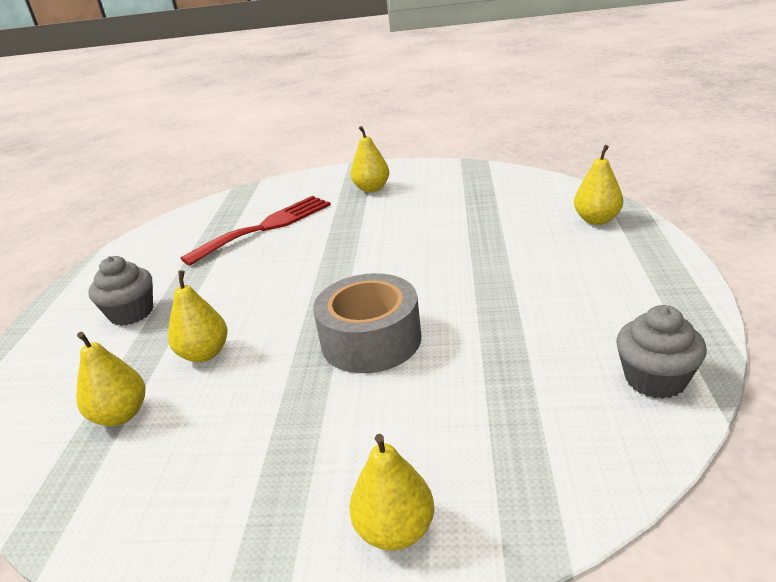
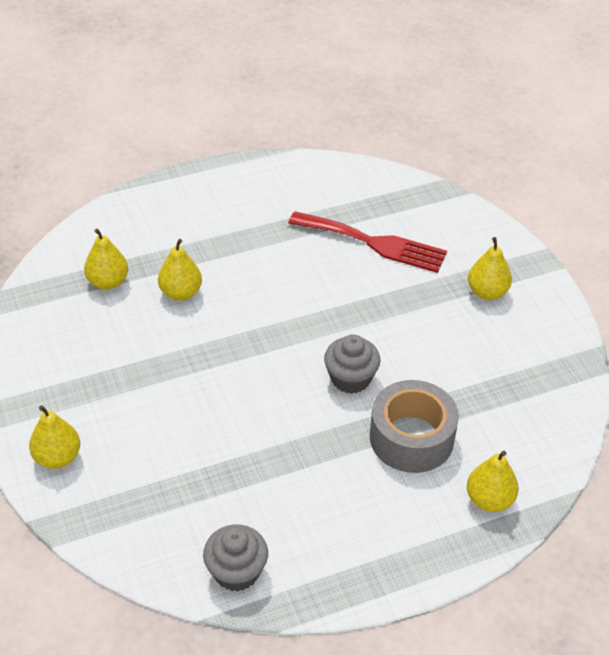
camera: 60 degrees right, 15 degrees up
grey cupcake [88,256,153,326] -> grey cupcake moved to [324,334,381,394]
grey tape [313,273,421,373] -> grey tape moved to [370,380,459,473]

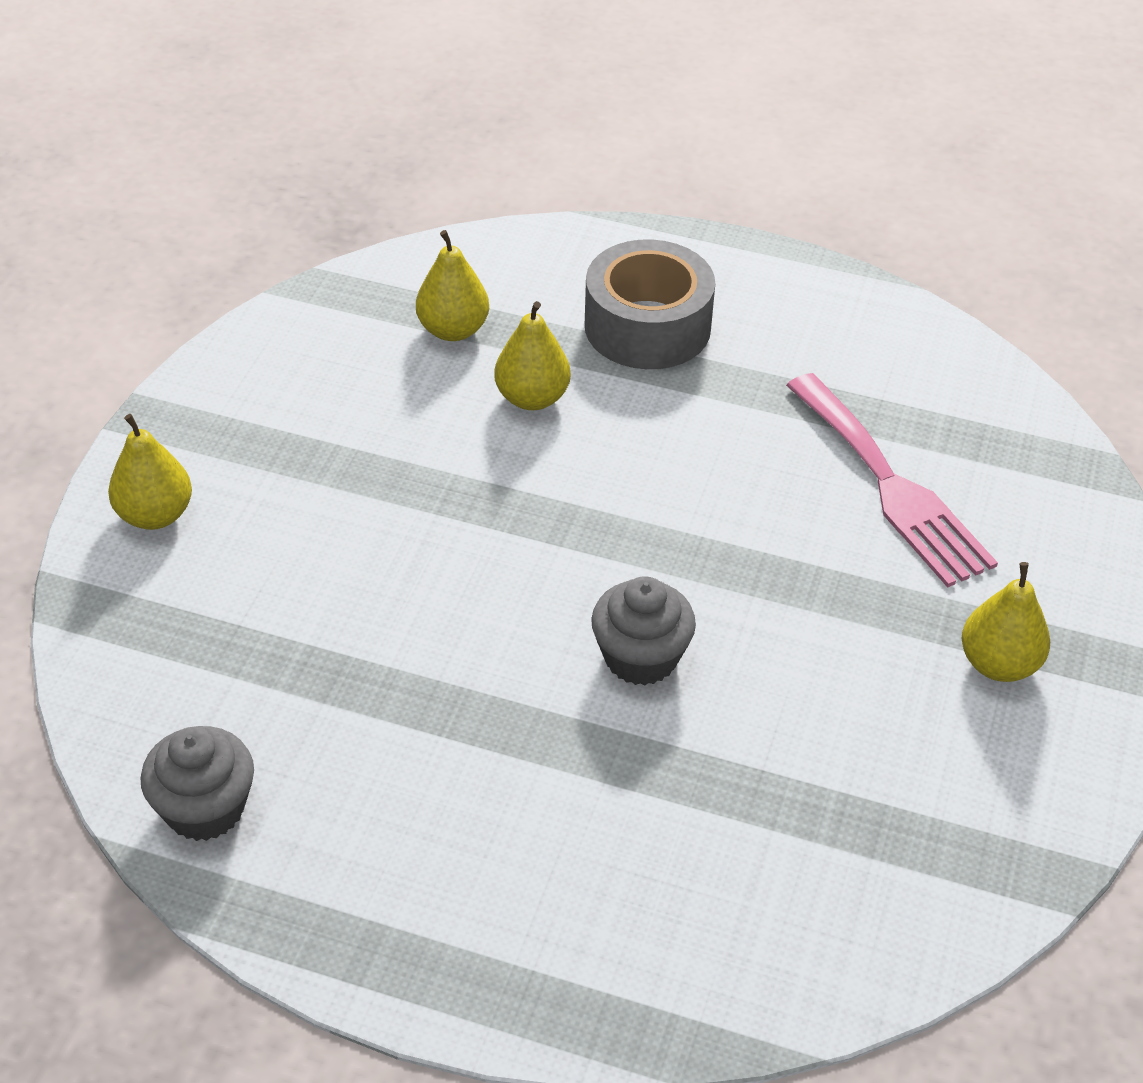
camera: 40 degrees right, 0 degrees up
red fork [288,211,447,273] -> pink fork [786,373,998,588]
grey tape [370,380,459,473] -> grey tape moved to [585,239,715,369]
yellow pear [467,451,519,512] -> none

